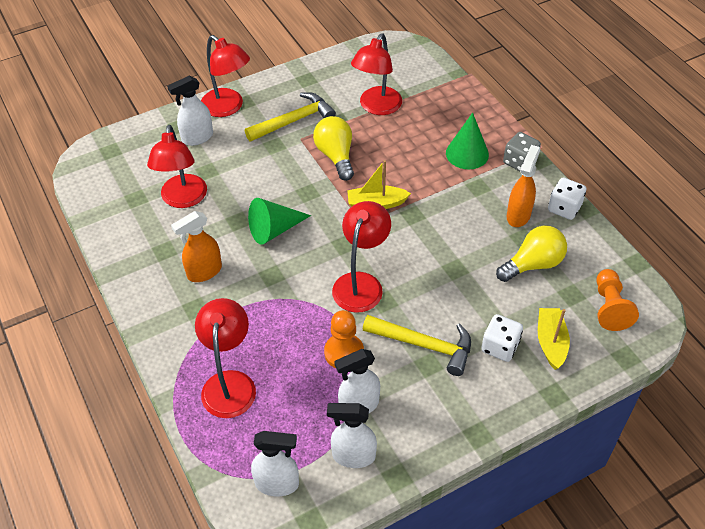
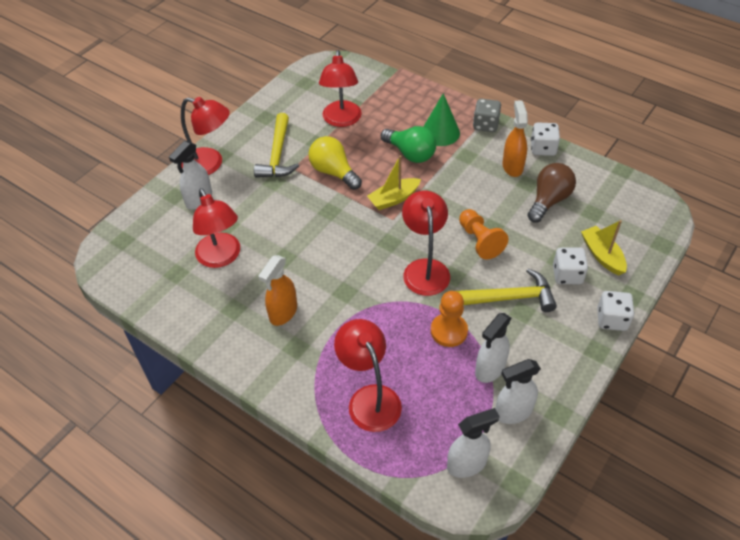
camera: 25 degrees left, 0 degrees up
yellow hammer [245,92,336,142] -> yellow hammer turned 150 degrees clockwise [254,113,299,178]
green cone [248,198,311,245] -> none
yellow light bulb [496,225,567,282] -> brown light bulb [527,163,576,223]
orange pawn [596,269,639,331] -> orange pawn moved to [459,209,508,259]
none -> green light bulb [381,126,436,163]
none -> white dice [597,291,634,331]

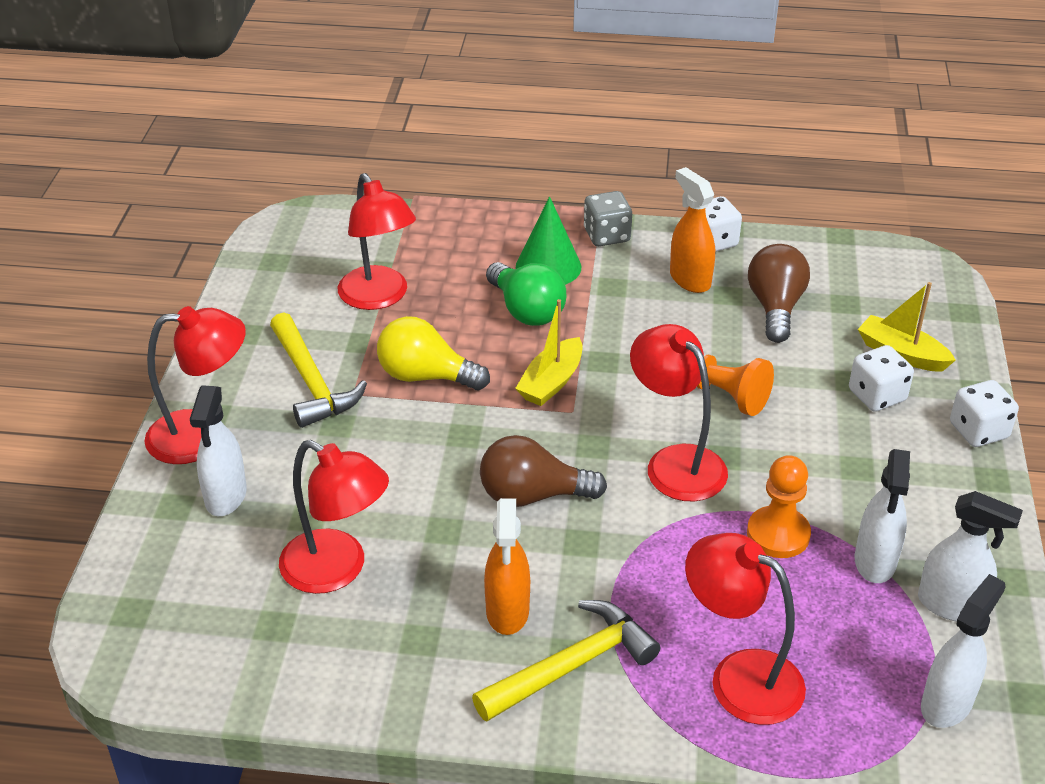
camera: 30 degrees left, 10 degrees down
green light bulb [381,126,436,163] -> green light bulb turned 45 degrees clockwise [486,262,566,326]
yellow hammer [456,268,557,312] -> yellow hammer moved to [472,600,660,721]
white spray bottle [496,359,541,424] -> white spray bottle turned 105 degrees counterclockwise [918,491,1023,621]
none -> brown light bulb [480,435,607,507]

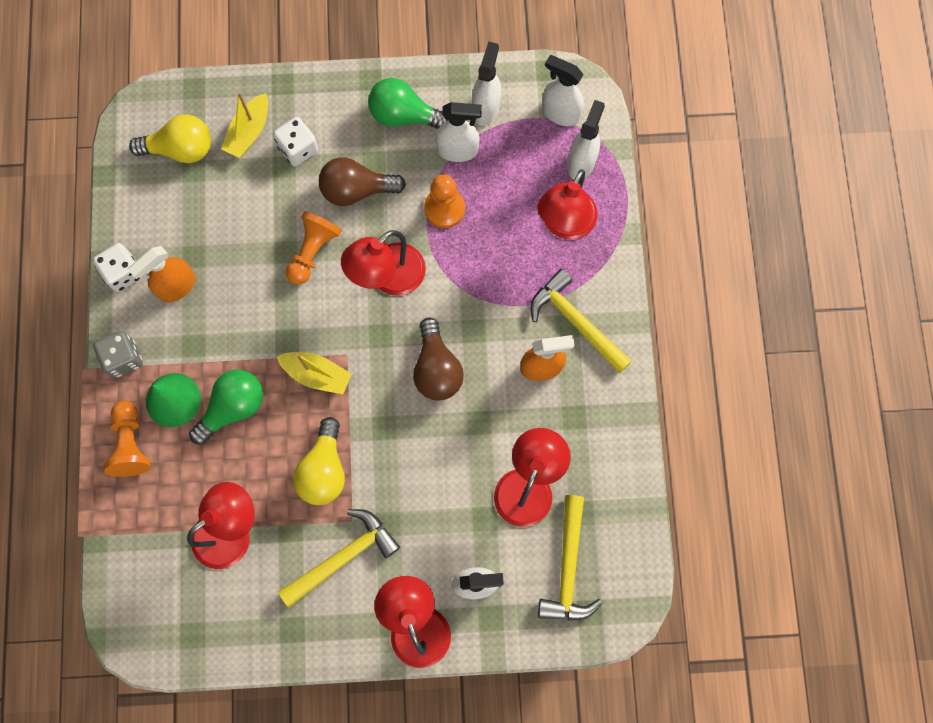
camera: 100 degrees left, 35 degrees up
brown light bulb [748,244,810,343] -> brown light bulb moved to [319,157,406,206]
white dice [950,380,1019,447] -> none
none -> orange pawn [104,401,151,477]
none -> yellow light bulb [129,114,211,163]
none -> green light bulb [368,78,448,129]
none -> yellow hammer [538,495,602,621]
none -> white spray bottle [567,100,605,179]

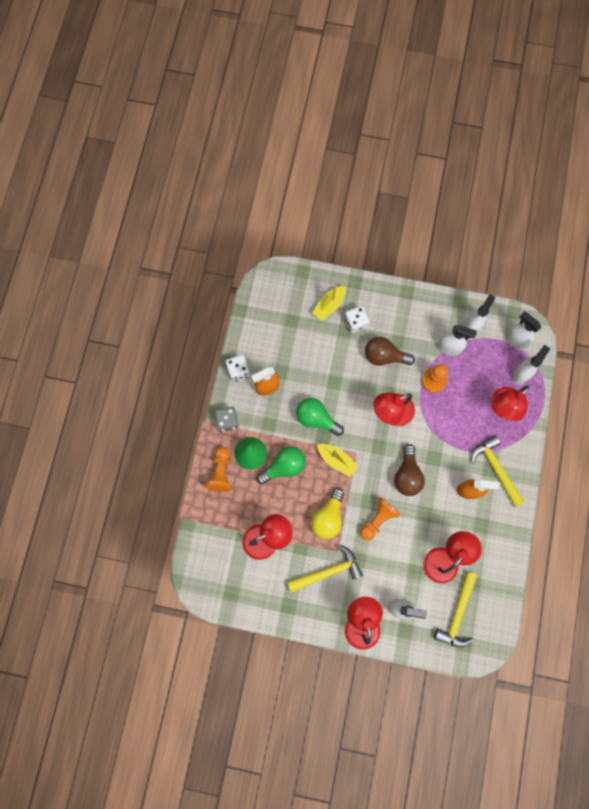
camera: 15 degrees right, 0 degrees up
yellow light bulb [129,114,211,163] -> none
orange pawn [286,211,342,285] -> orange pawn moved to [360,497,401,541]
green light bulb [368,78,448,129] -> green light bulb moved to [296,398,344,436]

